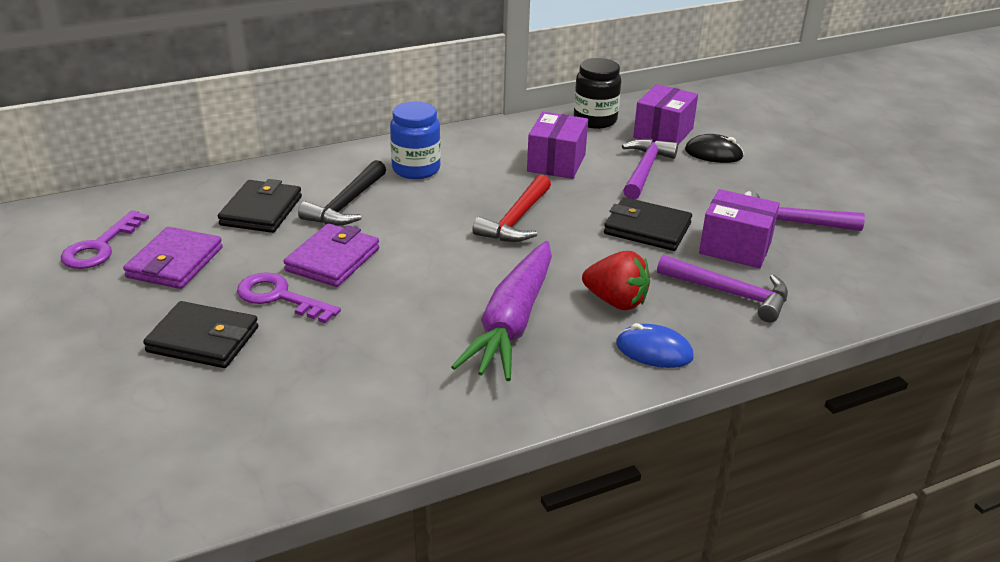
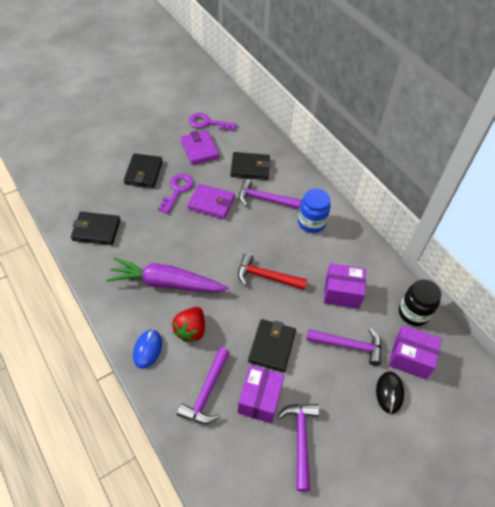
camera: 80 degrees right, 20 degrees up
purple wallet [123,227,223,289] -> purple wallet turned 60 degrees clockwise [181,131,219,165]
black hammer [298,160,386,226] -> purple hammer [239,179,301,209]
none -> black wallet [71,212,120,245]

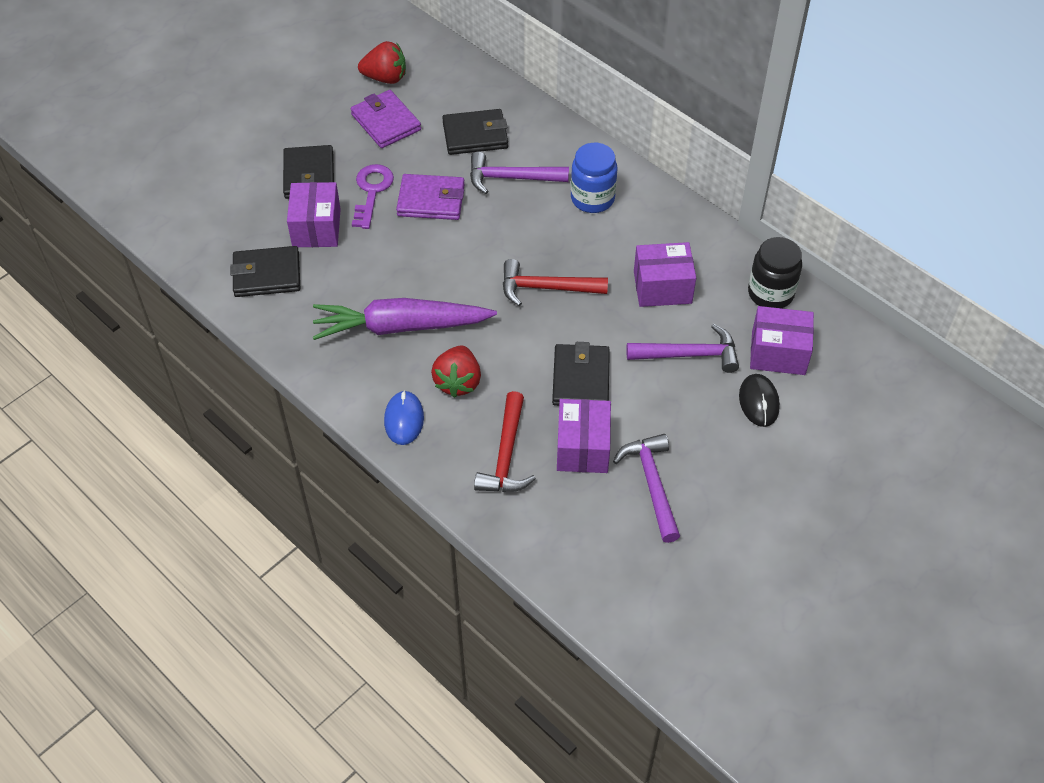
camera: 10 degrees left, 0 degrees up
purple hammer [177,348,230,424] -> red hammer [474,391,536,492]
purple key [189,113,237,131] -> red strawberry [358,41,406,84]
none -> purple box [287,182,341,247]

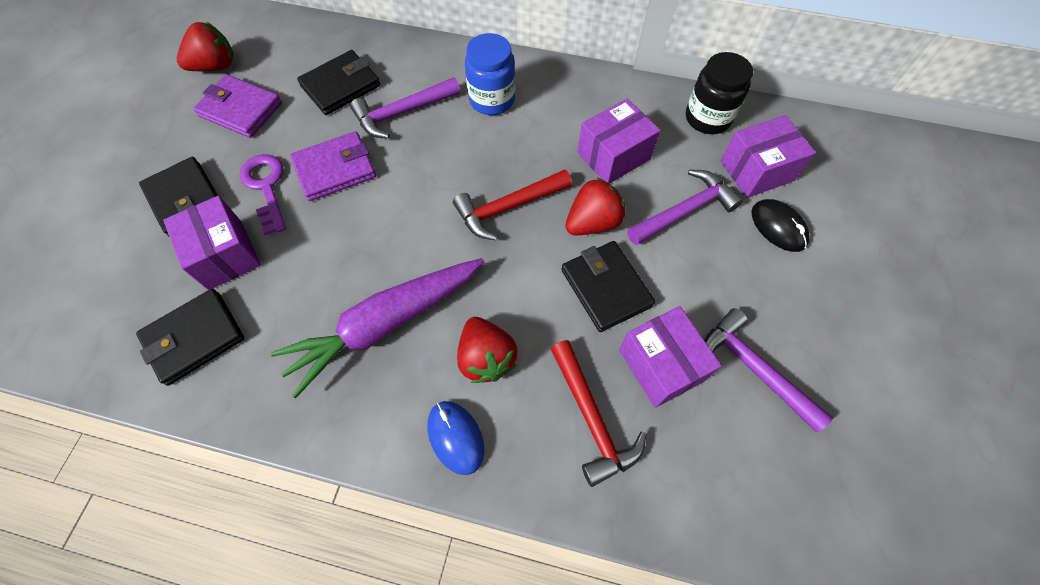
camera: 30 degrees left, 10 degrees up
none -> red strawberry [565,178,625,236]

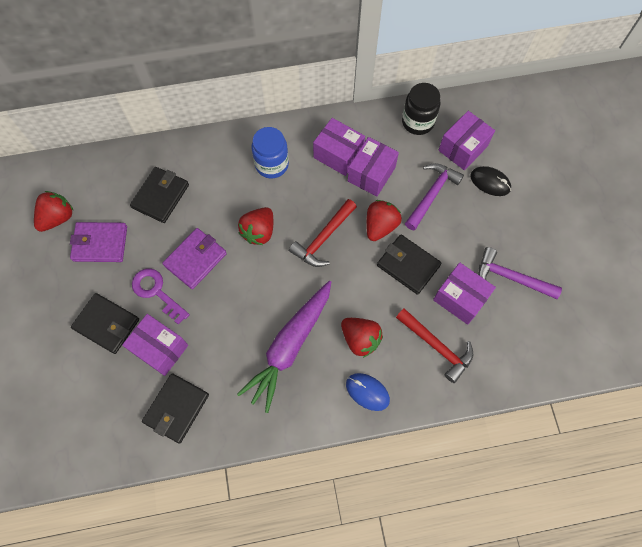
camera: 25 degrees left, 5 degrees up
purple hammer [350,77,460,139] -> none
none -> red strawberry [238,207,273,245]
none -> purple box [313,118,365,176]

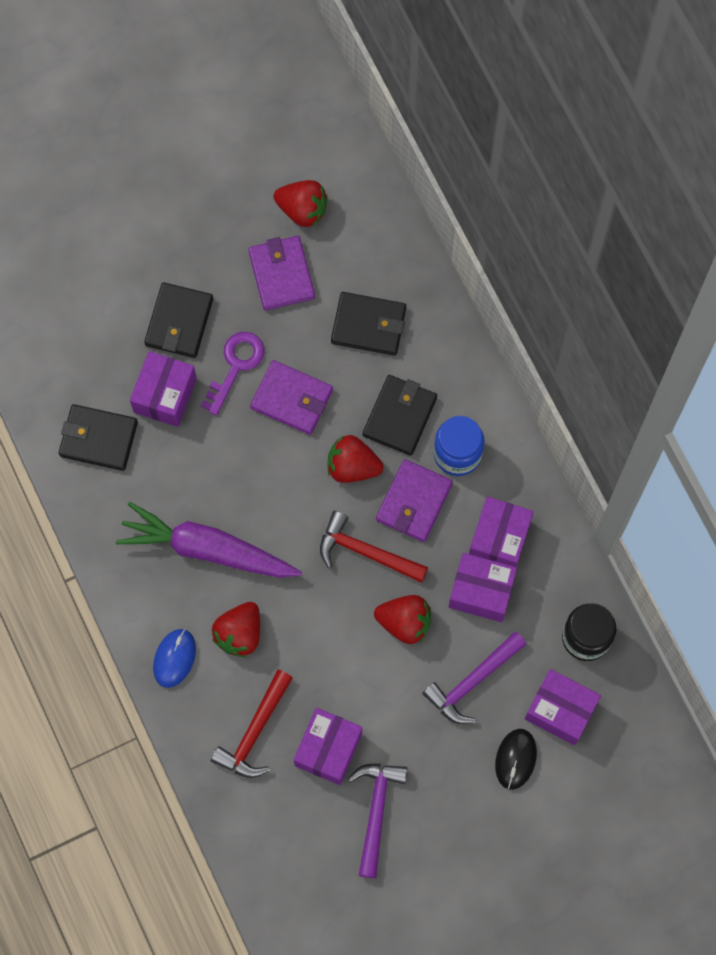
camera: 75 degrees right, 5 degrees up
black wallet [377,234,442,295] -> black wallet moved to [363,375,437,456]
purple hammer [405,163,464,230] -> purple hammer turned 120 degrees clockwise [422,631,526,724]
none -> purple wallet [376,459,453,542]

